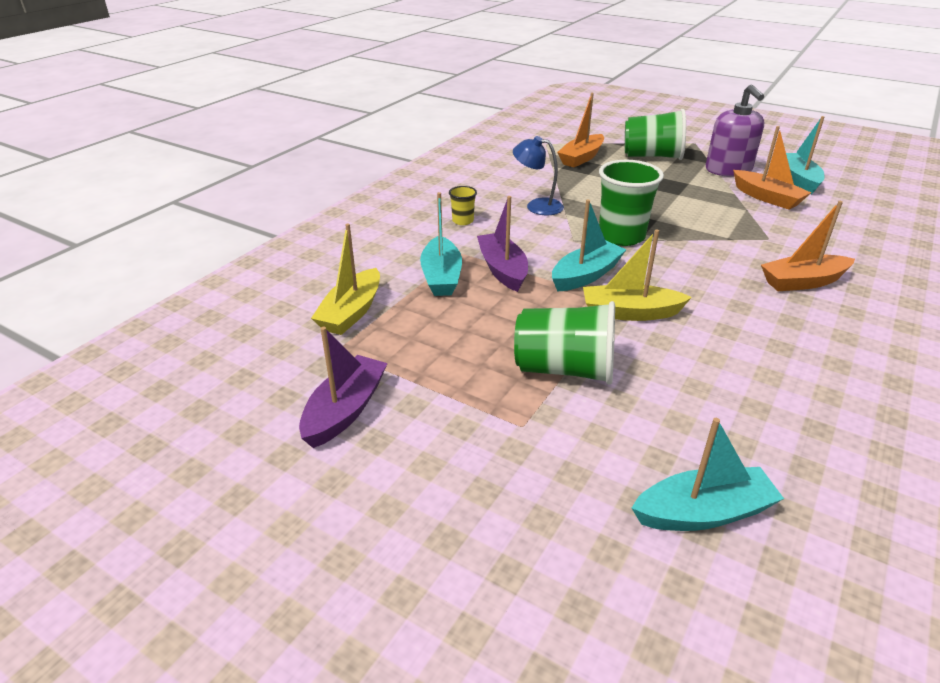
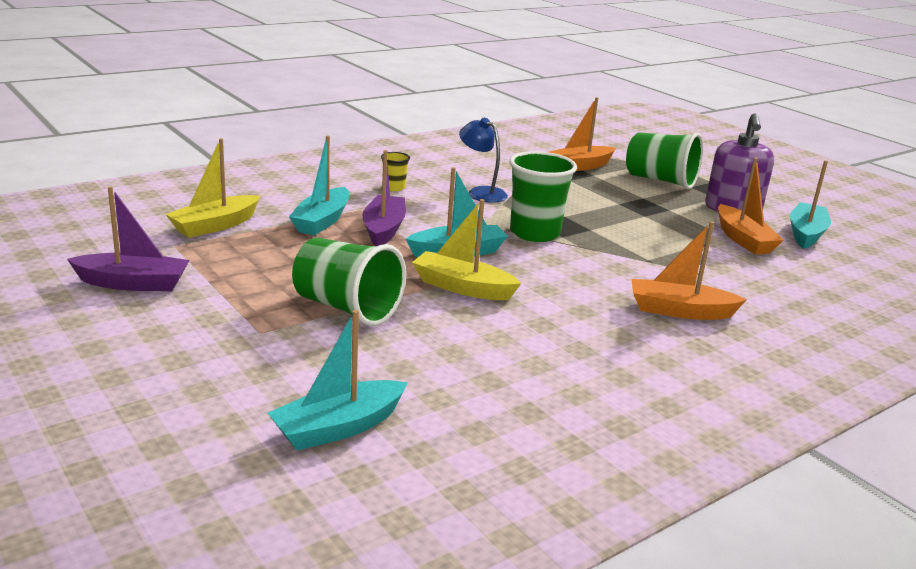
camera: 20 degrees right, 10 degrees down
purple boat [299,327,388,448] -> purple boat turned 45 degrees clockwise [67,186,189,291]
turquoise boat [632,418,784,531] -> turquoise boat turned 135 degrees clockwise [268,310,408,450]

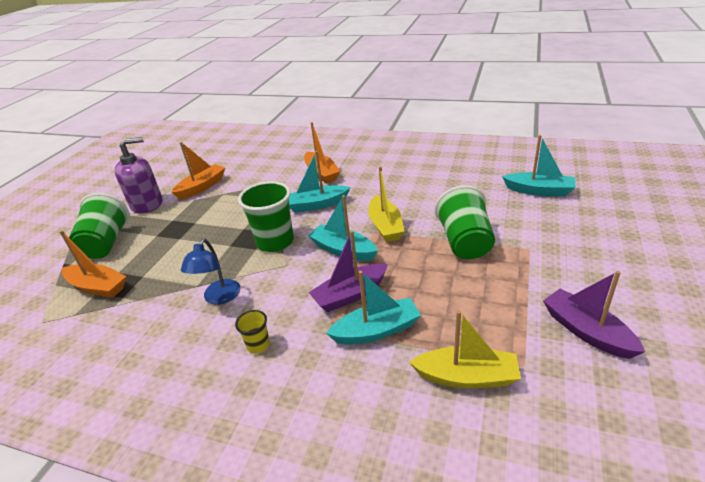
camera: 120 degrees left, 10 degrees up
turquoise boat [790,160,831,249] -> turquoise boat moved to [289,151,351,212]

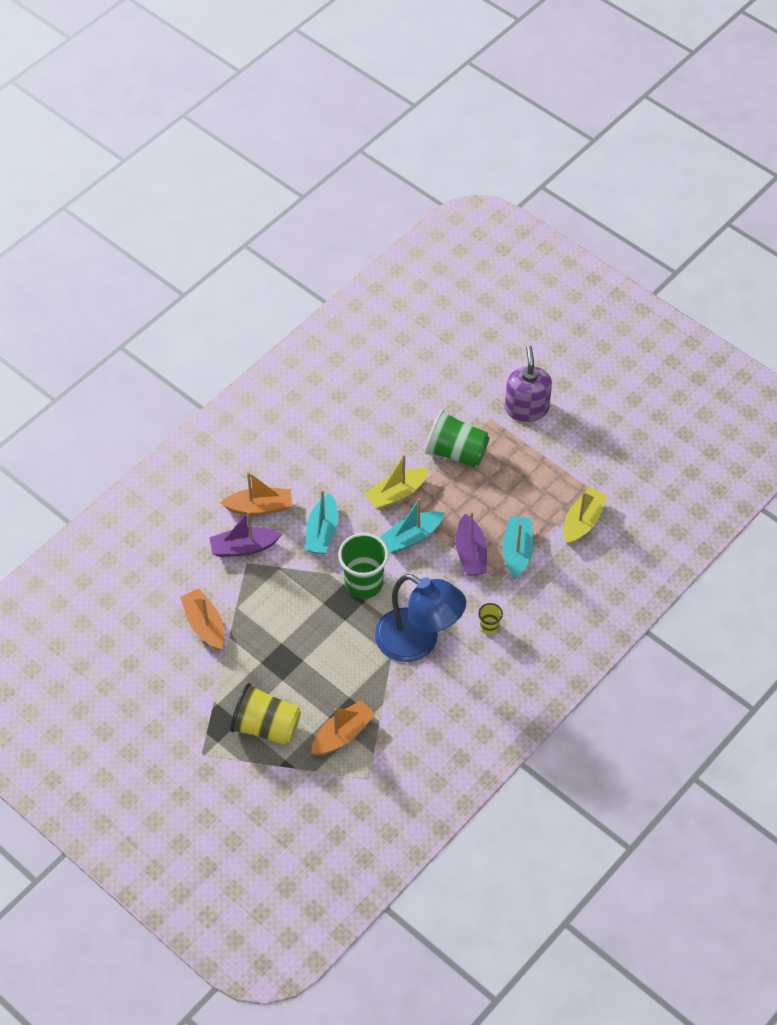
camera: 70 degrees left, 20 degrees up
green cup [69,193,130,259] -> yellow cup [230,683,301,745]
purple soap dispenser [115,137,162,214] -> purple soap dispenser moved to [505,346,552,422]
blue lamp [181,238,240,305] -> blue lamp [375,574,466,662], size x1.90
yellow boat [368,166,405,242] -> yellow boat turned 135 degrees clockwise [365,454,429,510]
turquoise boat [502,135,576,196] -> none
purple boat [543,271,645,359] -> purple boat moved to [209,511,282,557]

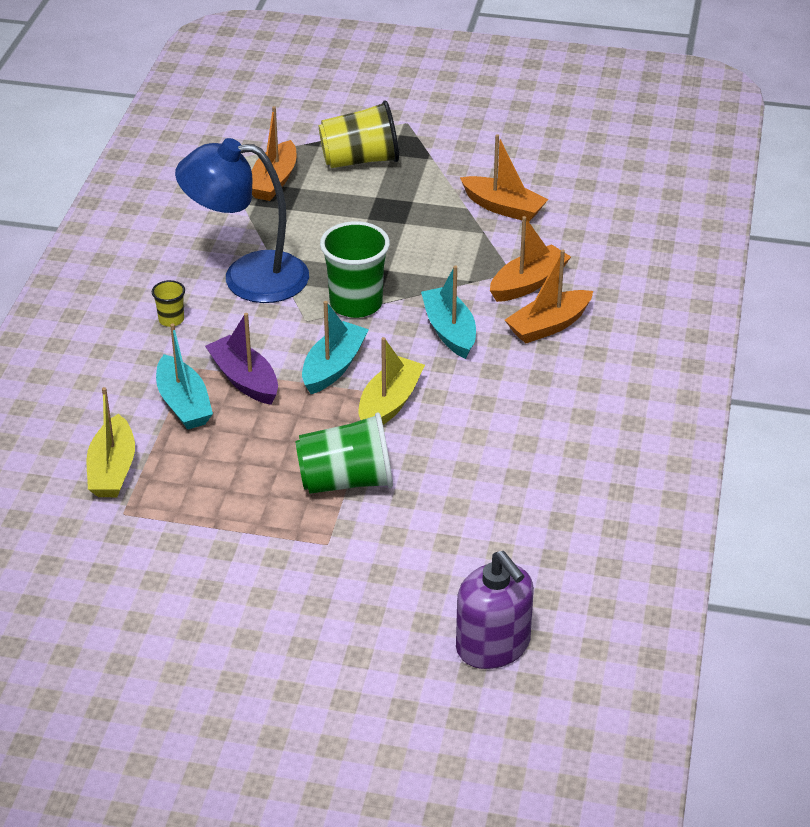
camera: 150 degrees right, 15 degrees down
purple boat [209,511,282,557] -> orange boat [490,216,571,302]
purple soap dispenser [505,346,552,422] -> purple soap dispenser moved to [456,551,534,669]

